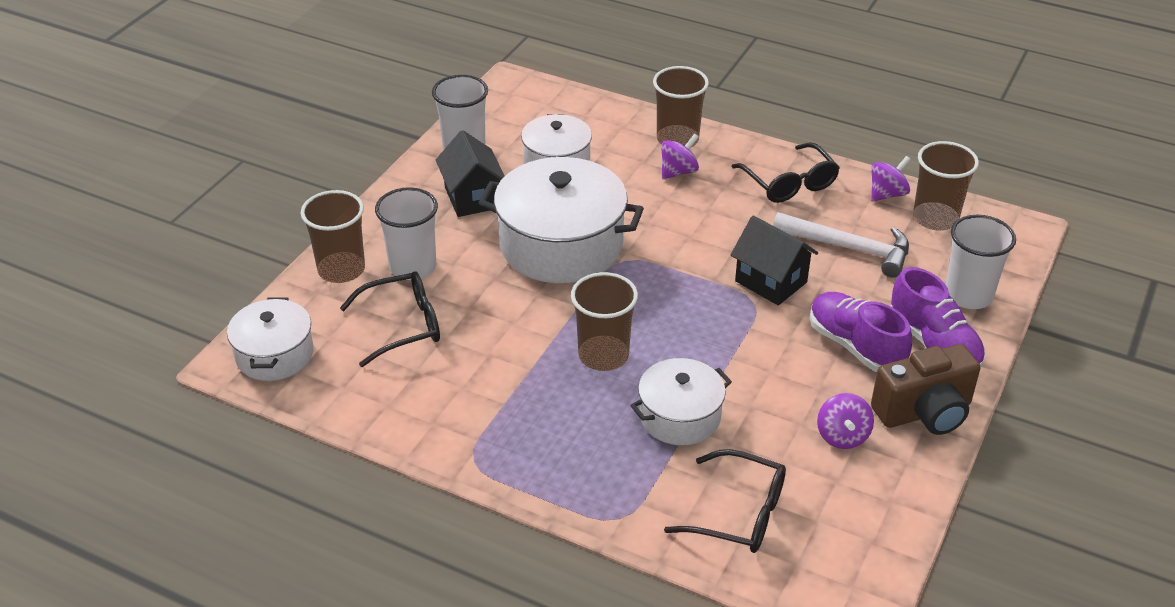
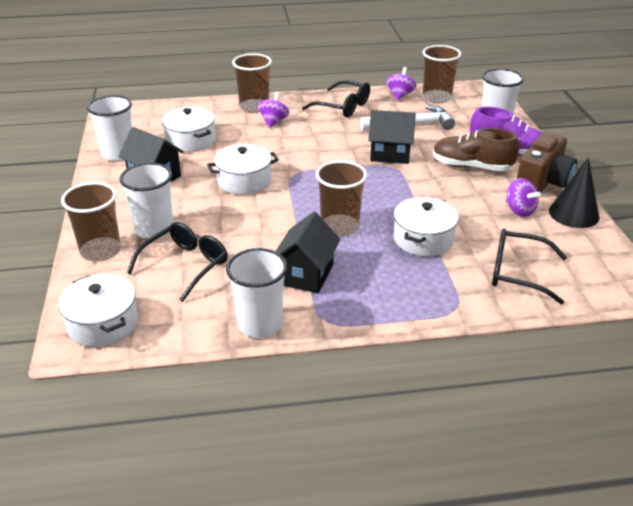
camera: 35 degrees left, 5 degrees down
white pot [478,157,644,283] -> white pot [207,144,279,195], size x0.58
black glasses [664,449,786,553] -> black glasses turned 150 degrees counterclockwise [492,229,567,305]
purple shoe [810,292,912,372] -> brown shoe [433,128,519,171]
none -> white cup [226,248,287,338]
none -> black house [275,212,341,293]
none -> black cone [549,157,600,228]

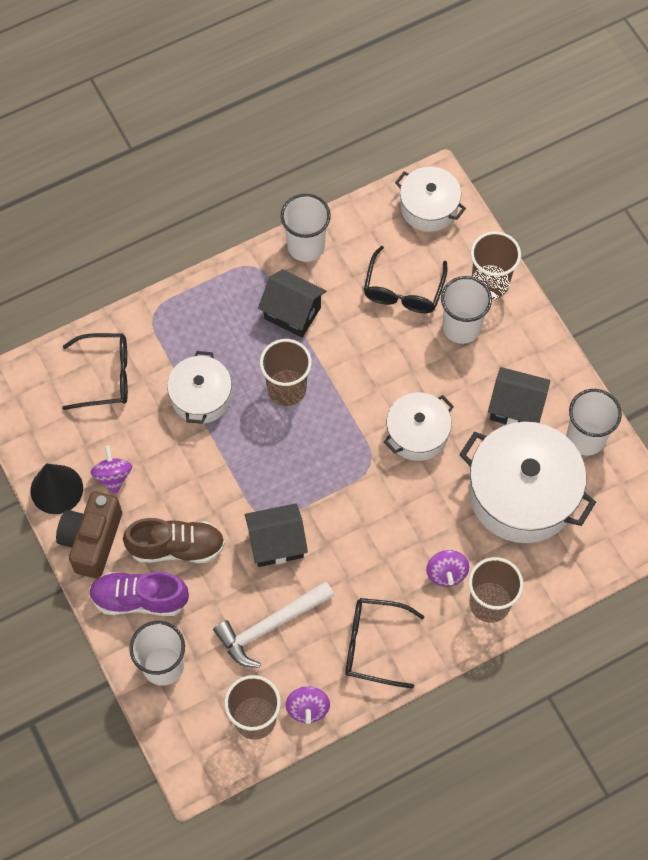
camera: 160 degrees right, 30 degrees up
white pot [162,107,215,152] -> white pot [459,422,596,543], size x1.74
black house [275,212,341,293] -> black house turned 60 degrees counterclockwise [258,269,326,337]
purple spinning top [506,178,541,217] -> purple spinning top turned 45 degrees clockwise [90,445,132,495]

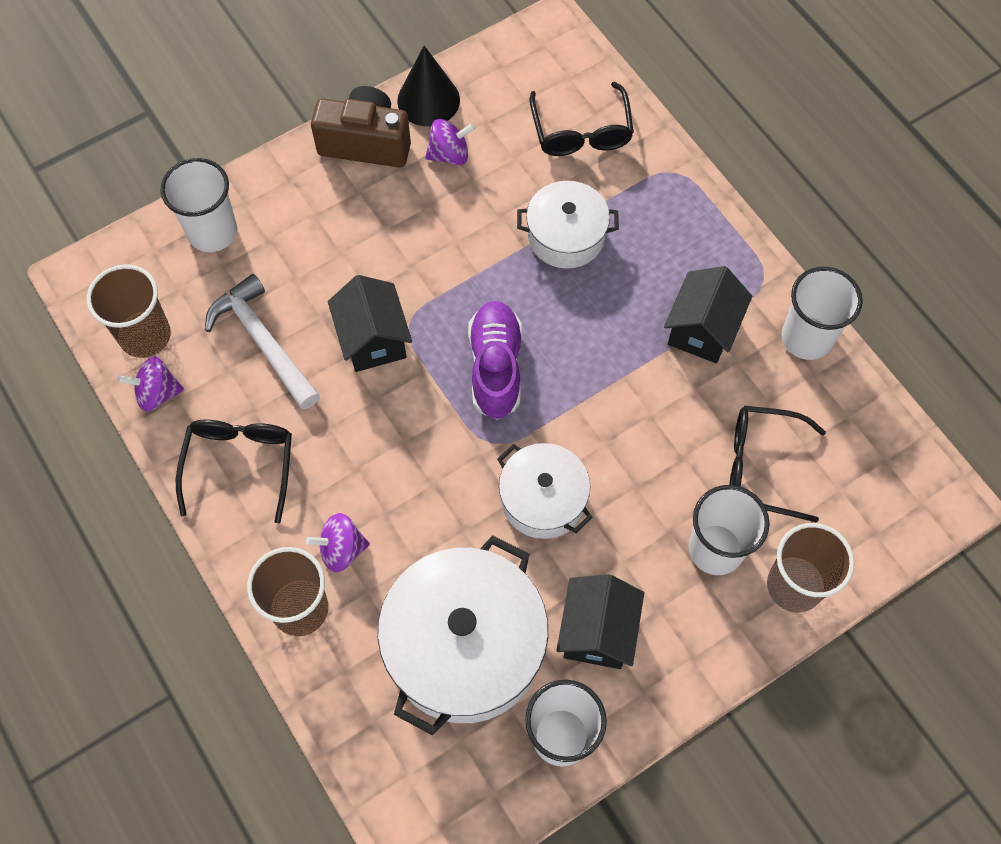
camera: 85 degrees right, 0 degrees up
purple shoe [89,572,189,616] -> purple shoe moved to [468,301,522,420]
brown shoe [123,518,225,563] -> none
brown cup [260,339,312,406] -> none
white pot [395,167,466,232] -> none

